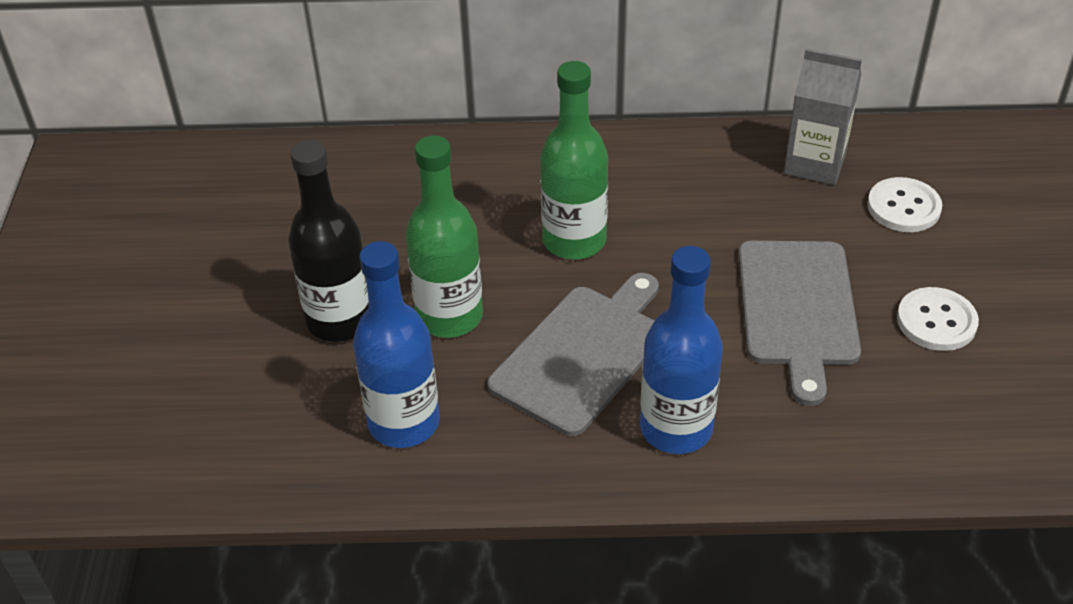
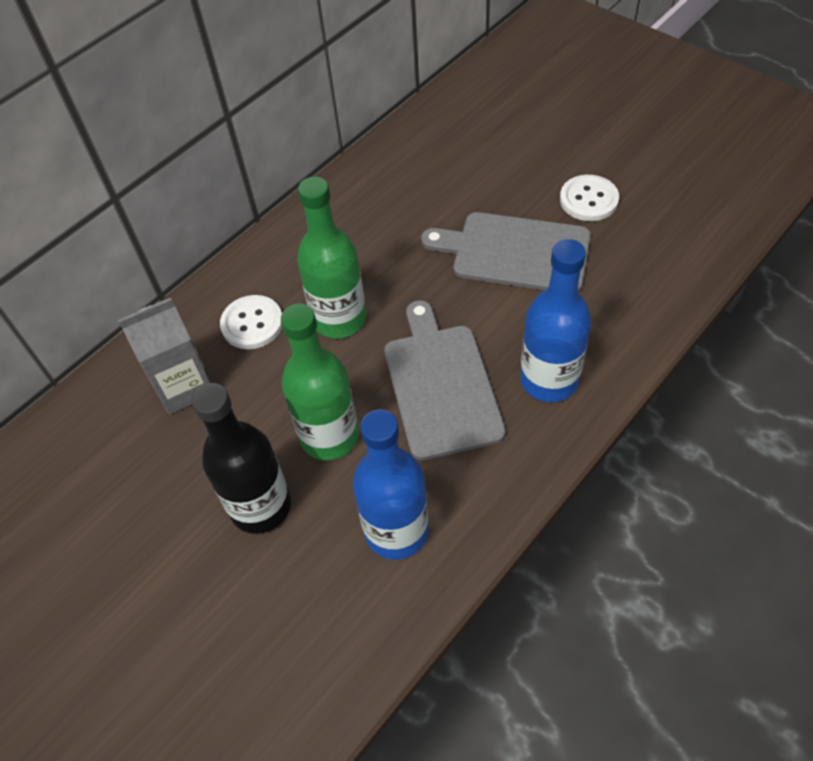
camera: 45 degrees left, 10 degrees up
grey cutting board [738,241,861,406] -> grey cutting board turned 150 degrees clockwise [421,212,591,292]
grey carton [784,48,862,185] -> grey carton moved to [118,298,211,415]
white button [867,177,942,232] -> white button moved to [220,295,282,349]

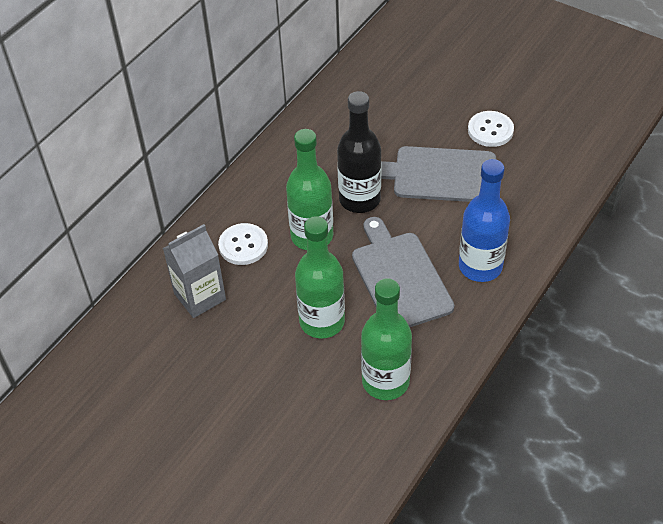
camera: 10 degrees left, 5 degrees down
black bottle [192,383,291,534] -> black bottle moved to [337,91,381,213]
blue bottle [353,409,429,560] -> green bottle [361,278,412,400]

